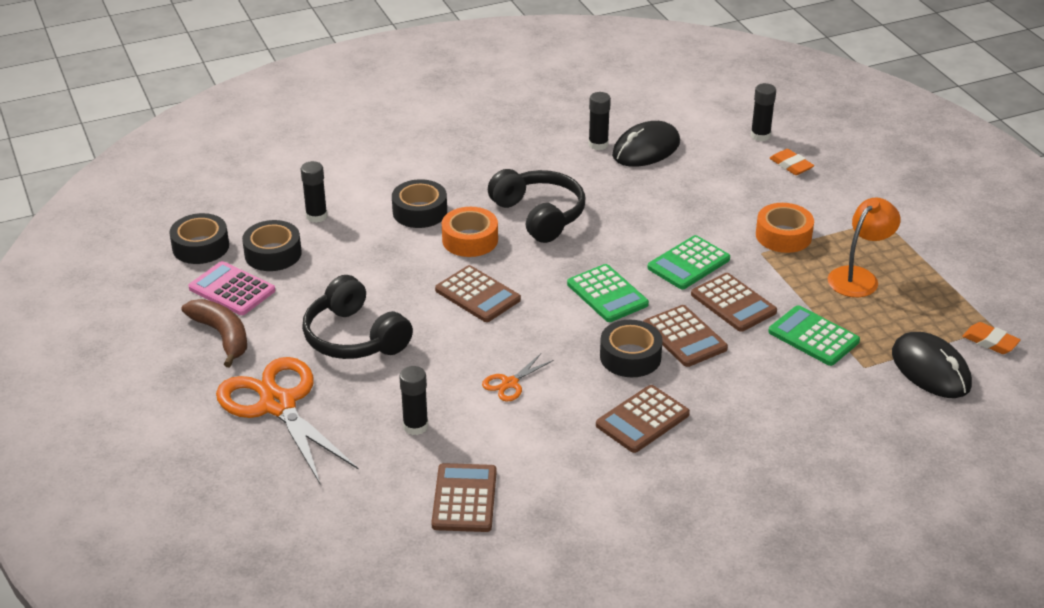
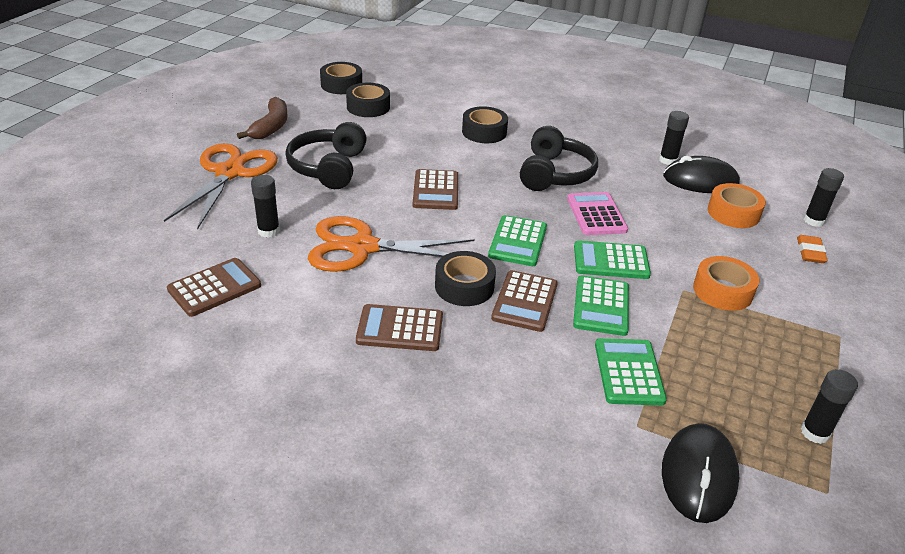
camera: 45 degrees right, 0 degrees up
pink calculator [188,261,275,315] -> pink calculator moved to [567,192,628,235]
black glue stick [301,161,327,223] -> black glue stick moved to [801,369,858,444]
orange tape [442,207,498,257] -> orange tape moved to [708,183,766,228]
orange scissors [482,354,554,402] -> orange scissors [308,216,475,272], size x2.30
brown calculator [691,273,777,332] -> green calculator [573,275,629,336]
orange lamp [828,197,900,297] -> none
orange eraser [962,322,1021,354] -> none

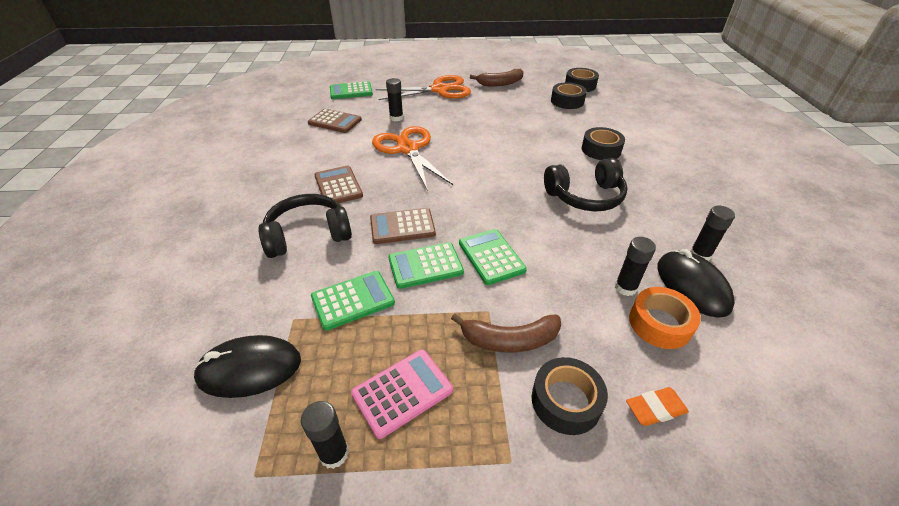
camera: 65 degrees right, 5 degrees up
black headphones [285,122,367,189] -> black headphones moved to [258,194,352,258]
brown calculator [413,169,458,210] -> none
black tape [435,251,496,306] -> black tape moved to [532,357,608,435]
green calculator [488,215,547,266] -> green calculator moved to [330,81,373,99]
pink calculator [567,192,628,235] -> pink calculator moved to [351,350,453,439]
orange tape [693,256,759,311] -> brown banana [451,314,561,353]
black glue stick [804,168,844,227] -> black glue stick moved to [615,237,656,296]

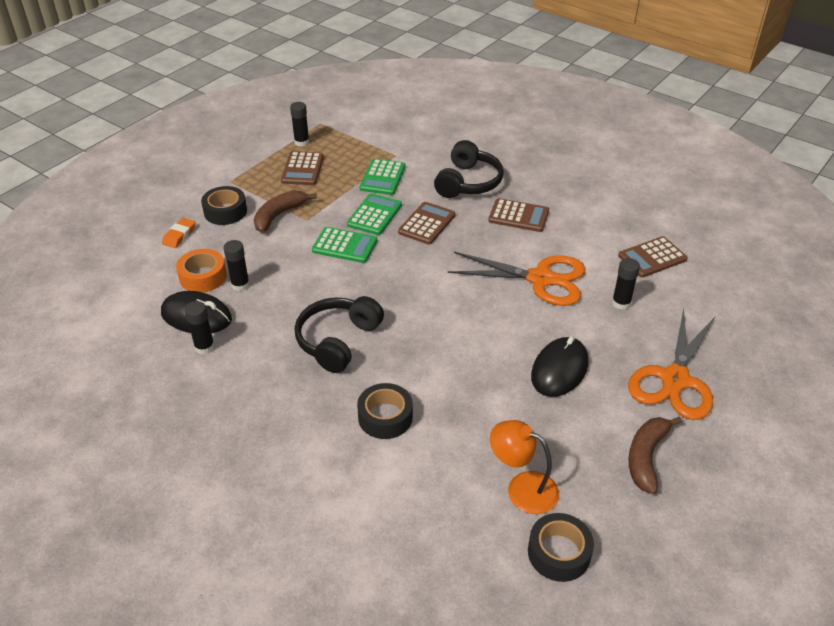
camera: 130 degrees right, 0 degrees up
black mouse [193,335,301,398] -> black mouse moved to [531,336,588,397]
green calculator [330,81,373,99] -> none
pink calculator [351,350,453,439] -> brown calculator [281,151,324,185]
black tape [551,82,587,109] -> orange lamp [490,420,559,514]

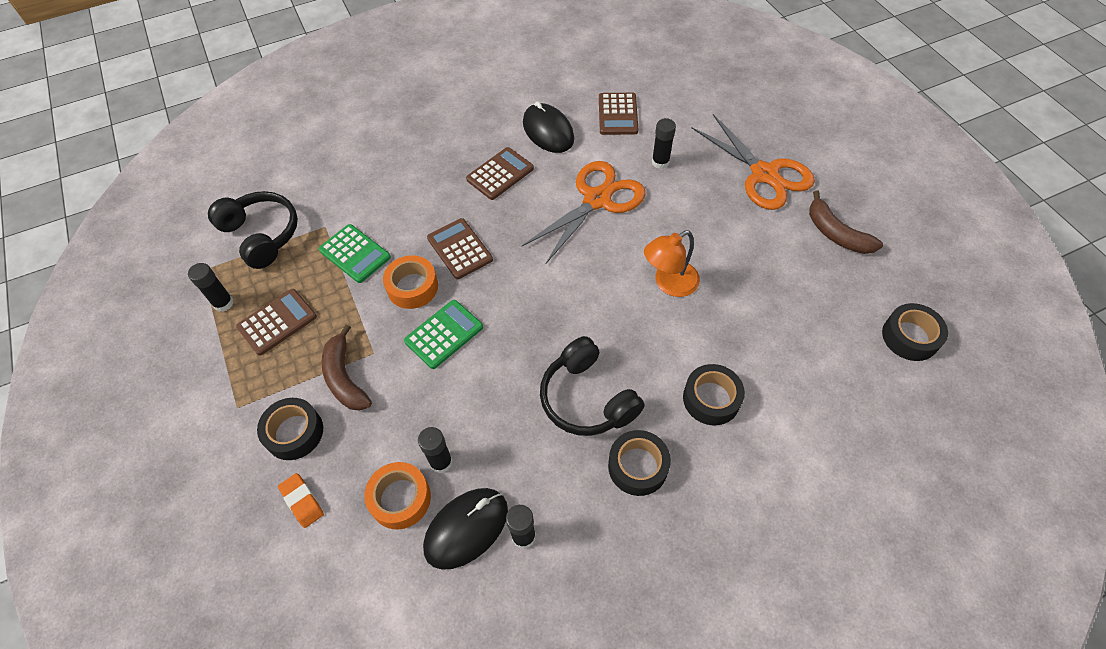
camera: 60 degrees left, 15 degrees up
brown calculator [281,151,324,185] -> brown calculator turned 75 degrees counterclockwise [236,289,317,355]
green calculator [347,193,402,235] -> orange tape [383,255,438,309]
black headphones [434,140,504,198] -> black headphones moved to [208,191,298,269]
orange lamp [490,420,559,514] -> orange lamp moved to [644,230,700,297]
black mouse [531,336,588,397] -> black mouse moved to [523,101,574,153]
none -> black tape [608,430,671,496]

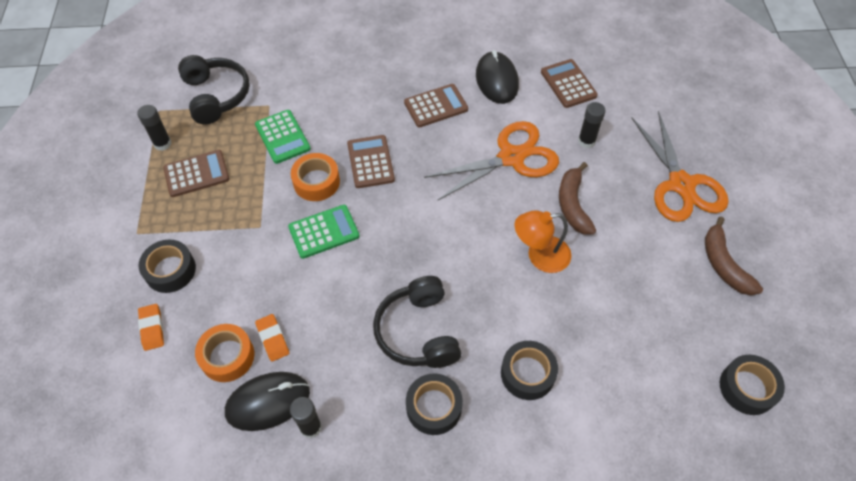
camera: 20 degrees right, 0 degrees up
brown banana [321,325,372,411] -> brown banana moved to [559,162,596,235]
black glue stick [418,427,452,474] -> orange eraser [255,314,289,362]
brown calculator [599,93,638,135] -> brown calculator turned 135 degrees clockwise [541,59,598,108]

